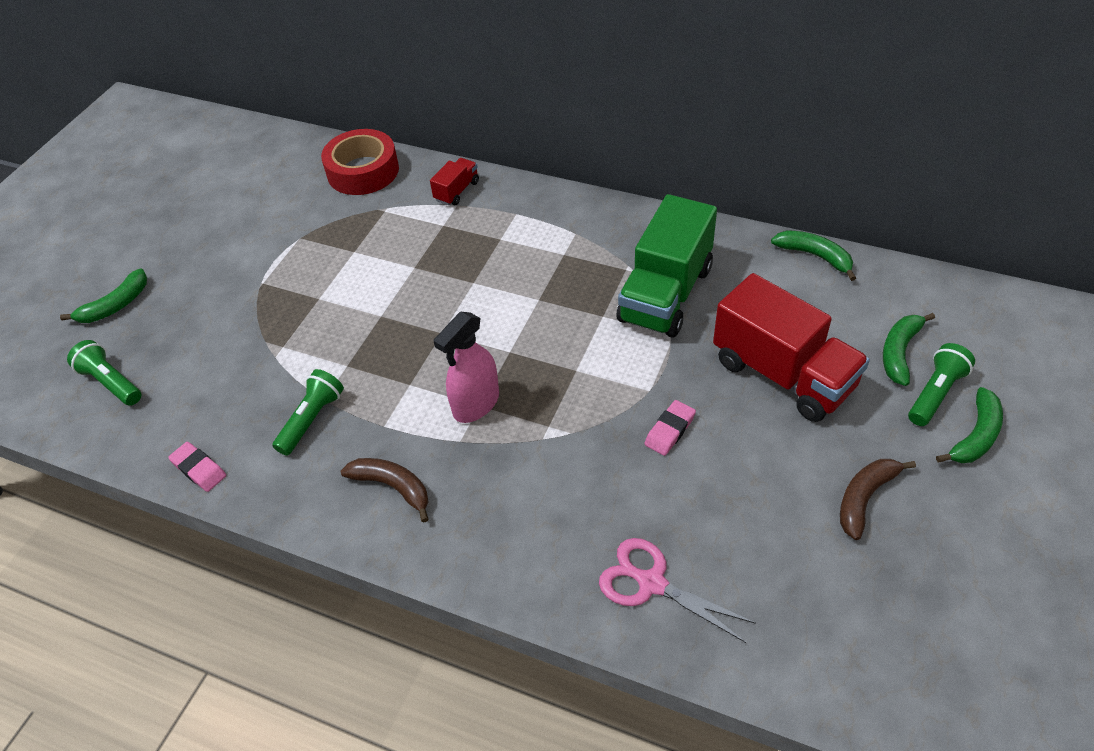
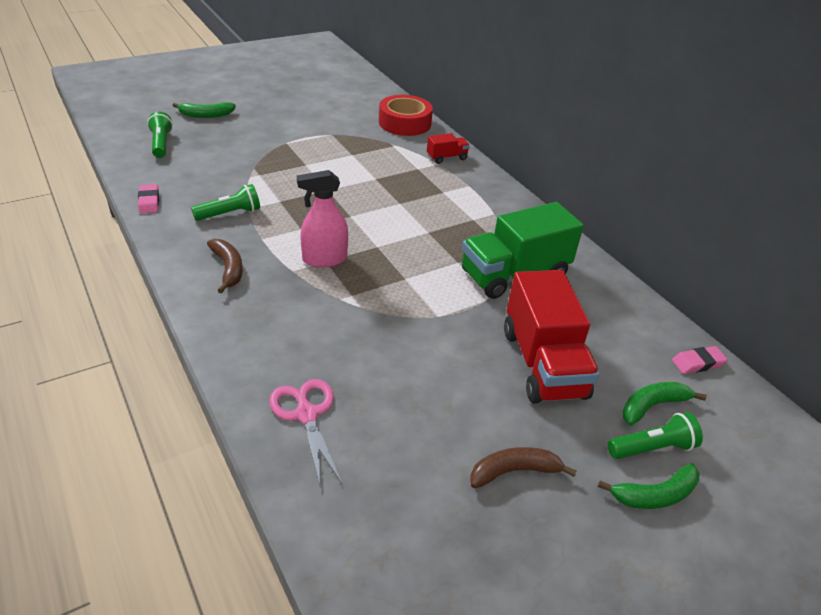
camera: 30 degrees right, 10 degrees down
pink eraser [644,400,696,456] -> pink eraser moved to [672,346,728,374]
green banana [771,230,856,281] -> none

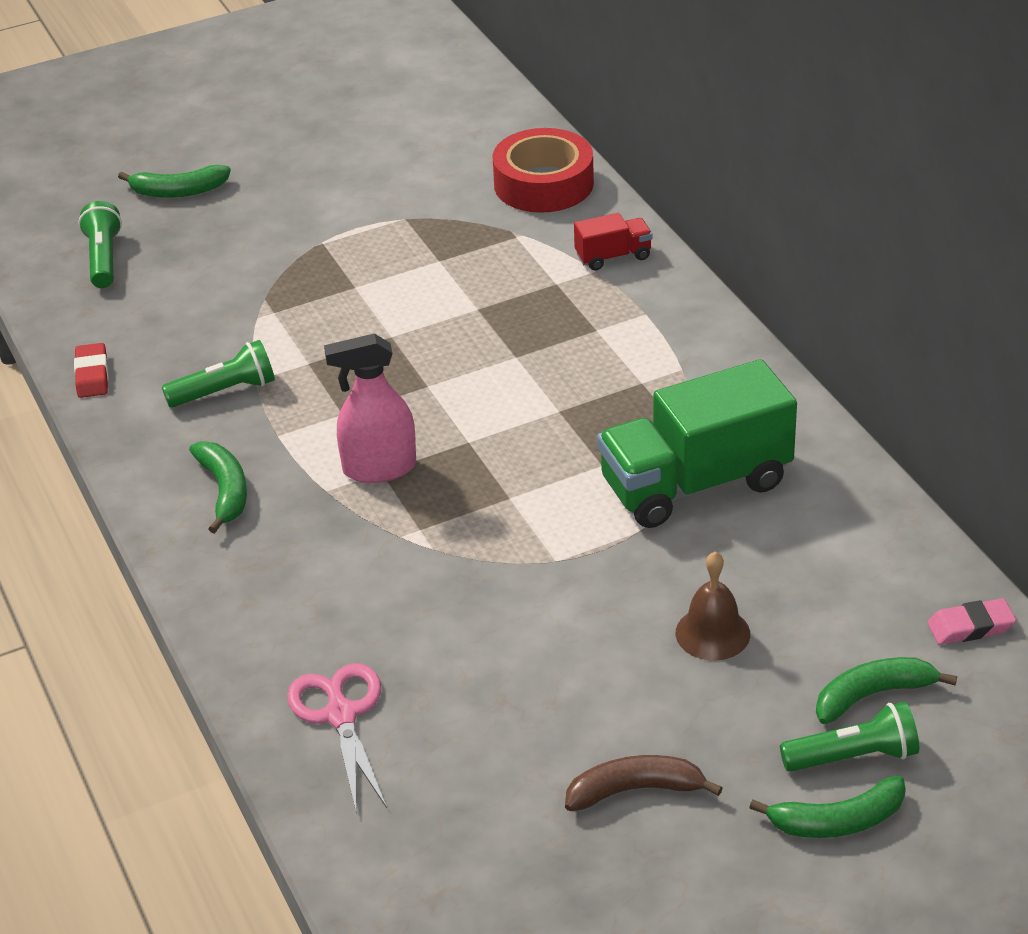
camera: 10 degrees right, 0 degrees up
pink eraser [138,184,159,214] -> red eraser [74,343,108,398]
brown banana [207,239,243,293] -> green banana [189,441,247,534]
red truck [504,270,600,403] -> brown bell [676,552,750,661]

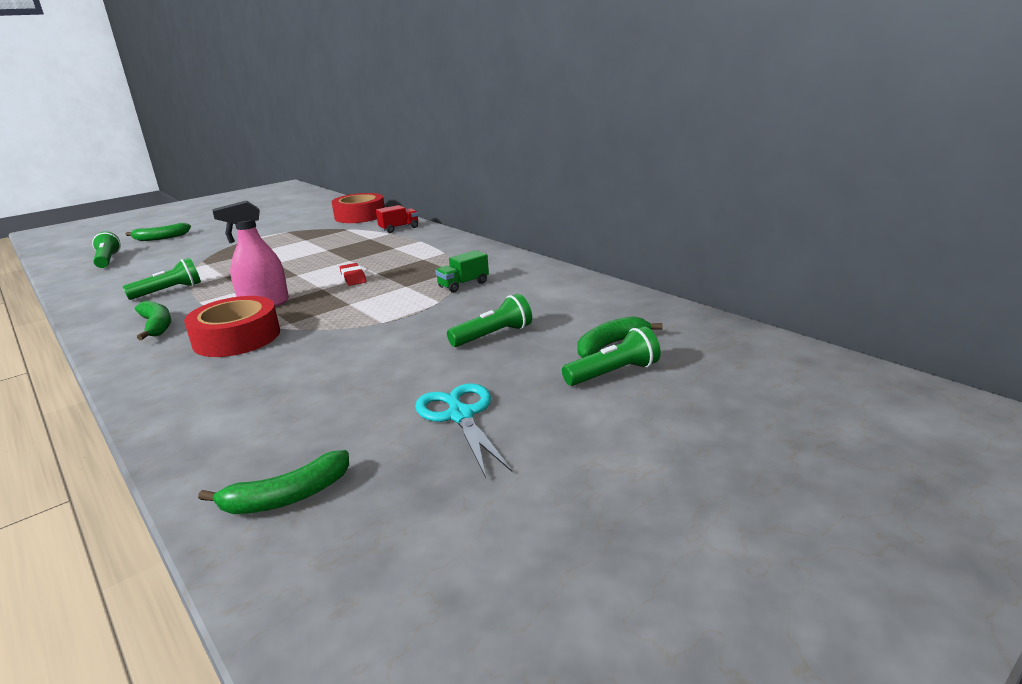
camera: 15 degrees left, 15 degrees down
red eraser [74,343,108,398] -> red eraser moved to [340,263,366,286]
pink scissors [287,663,387,810] -> none
brown banana [565,755,723,811] -> turquoise scissors [415,383,513,478]
green truck [597,359,797,528] -> green truck [435,250,489,293], size x0.45
brown bell [676,552,750,661] -> green flashlight [447,294,532,347]
green banana [749,776,906,838] -> green banana moved to [198,450,349,514]
pink eraser [927,598,1016,645] -> none
none -> red tape [184,296,280,357]

